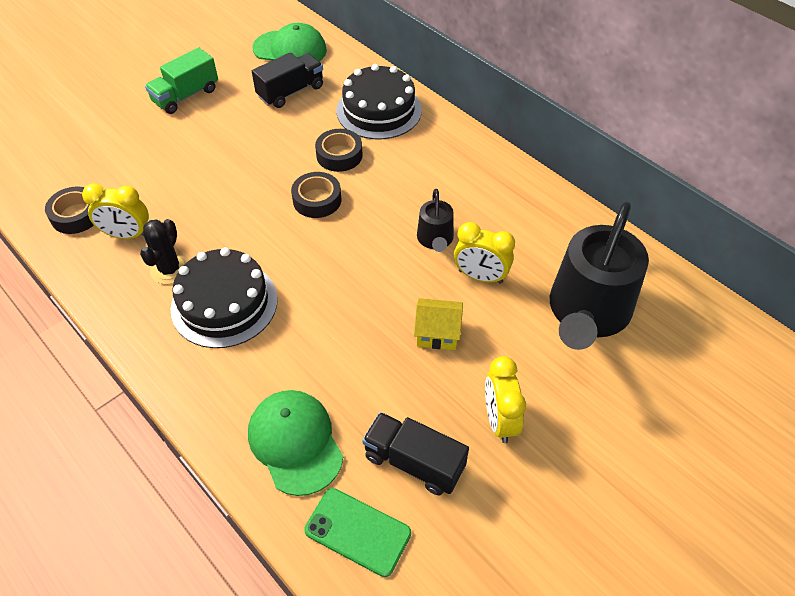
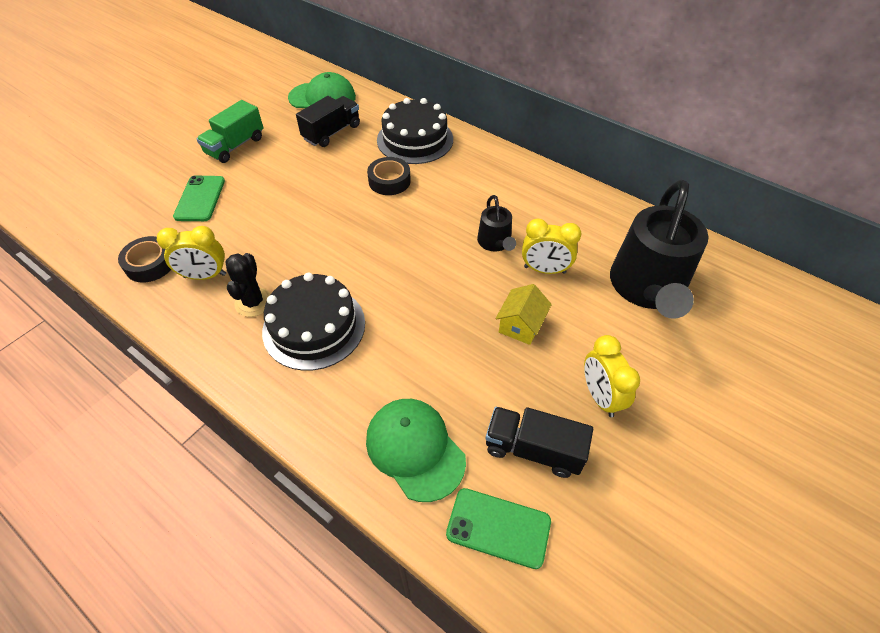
camera: 10 degrees left, 0 degrees up
black tape [291,172,341,218] -> none
yellow house [414,298,463,350] -> yellow house turned 60 degrees counterclockwise [495,284,552,345]
none -> green phone [173,175,225,221]

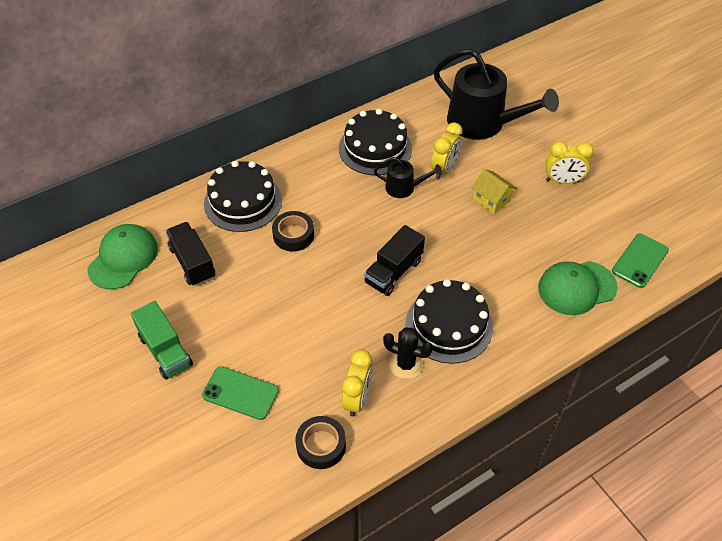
camera: 70 degrees left, 0 degrees up
black truck [485,407,593,478] -> black truck moved to [364,225,425,296]
none -> black cake [339,109,412,175]

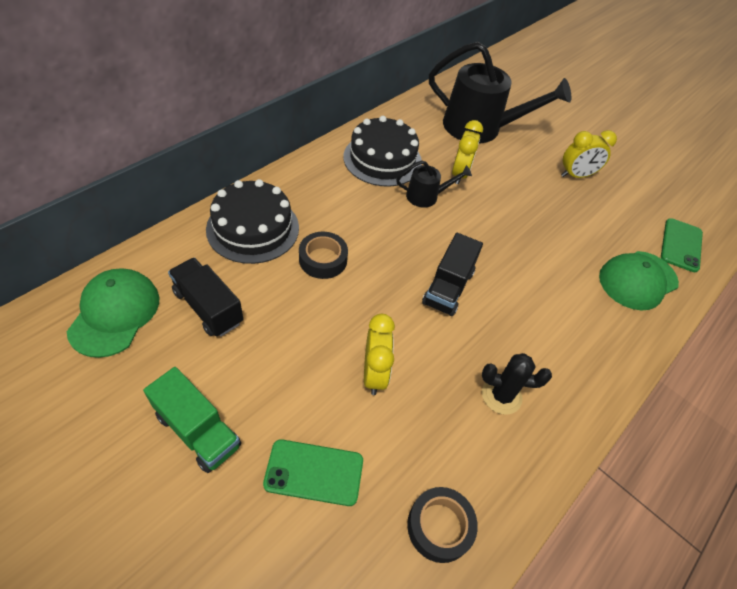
camera: 20 degrees left, 0 degrees up
yellow clock [342,349,373,417] -> yellow clock moved to [364,314,395,395]
black cake [405,279,493,364] -> none
yellow house [472,169,517,214] -> none

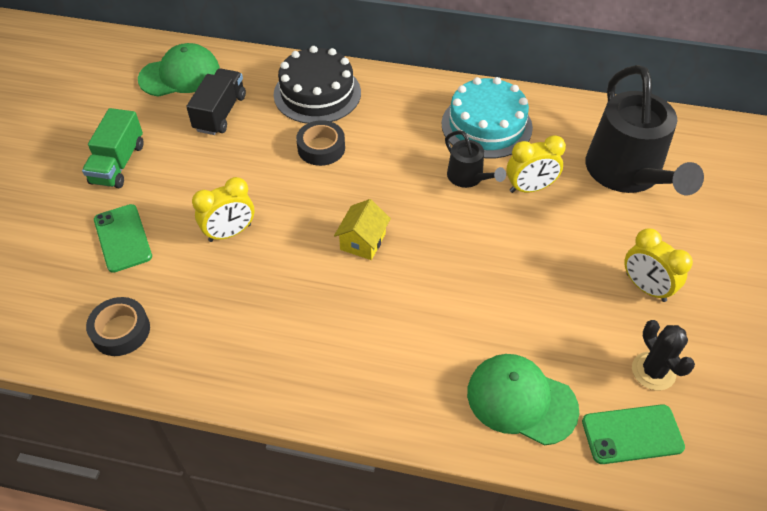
camera: 65 degrees right, 0 degrees up
black cake [343,116,422,187] -> turquoise cake [442,77,533,158]
black truck [422,233,483,316] -> yellow house [334,199,391,260]
black cactus [482,353,552,415] -> black cactus moved to [632,320,695,390]

